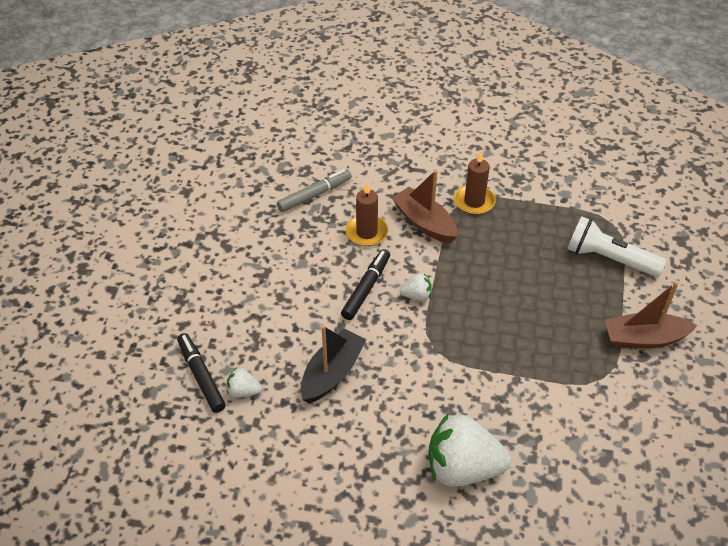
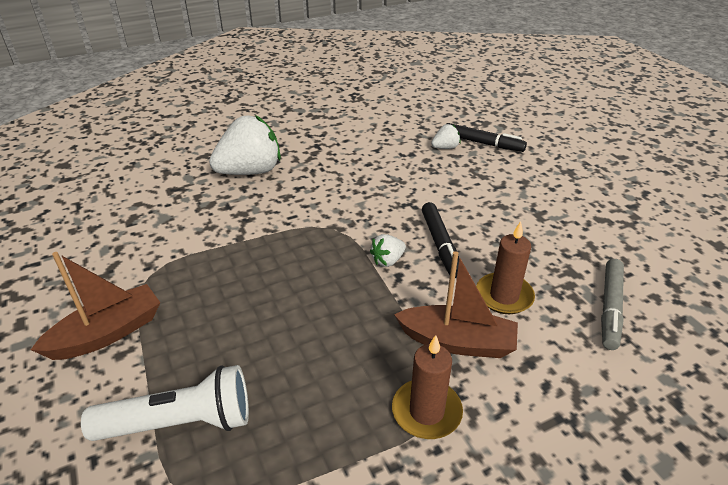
camera: 145 degrees right, 10 degrees down
black boat [301,325,366,403] -> none

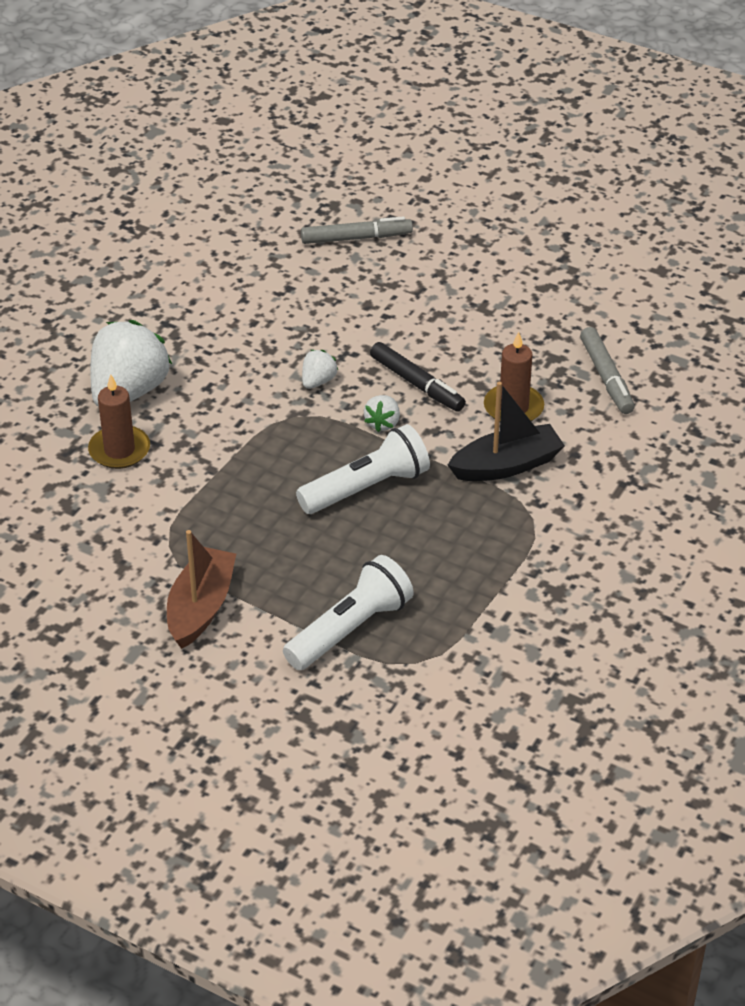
camera: 35 degrees left, 5 degrees up
brown candle [392,335,463,439] -> brown candle moved to [88,374,150,469]
brown boat [394,251,518,358] -> black boat [448,382,565,481]
white strawberry [431,124,461,149] -> white strawberry moved to [302,350,338,389]
black marker [446,123,527,152] -> grey marker [301,216,413,244]
none -> white flashlight [296,424,430,514]

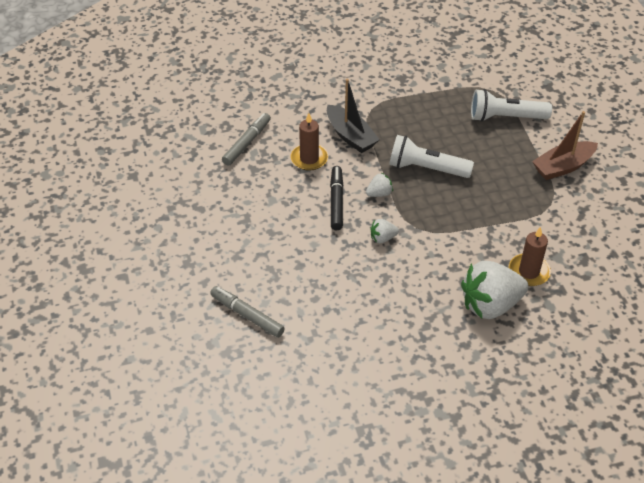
camera: 135 degrees left, 5 degrees up
black boat [448,382,565,481] -> black boat turned 150 degrees counterclockwise [327,79,380,153]

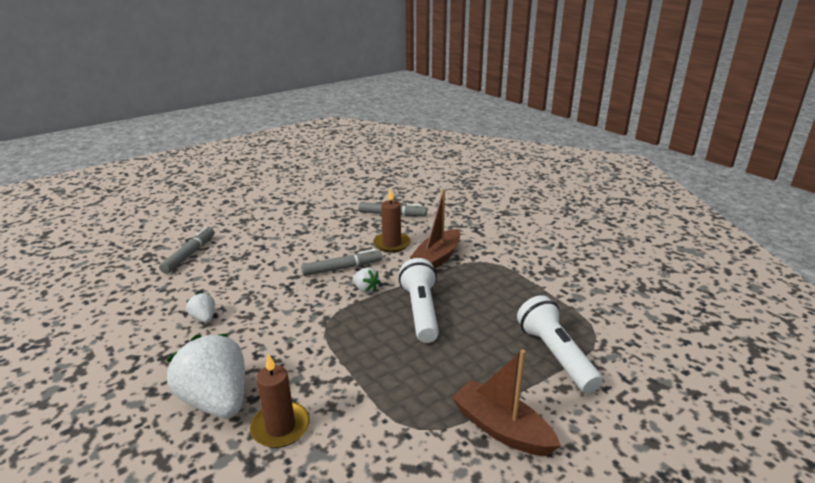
camera: 70 degrees right, 20 degrees down
black boat [327,79,380,153] -> brown boat [410,189,460,269]
black marker [330,166,343,230] -> grey marker [301,249,382,276]
white strawberry [370,219,399,243] -> white strawberry moved to [186,293,215,323]

